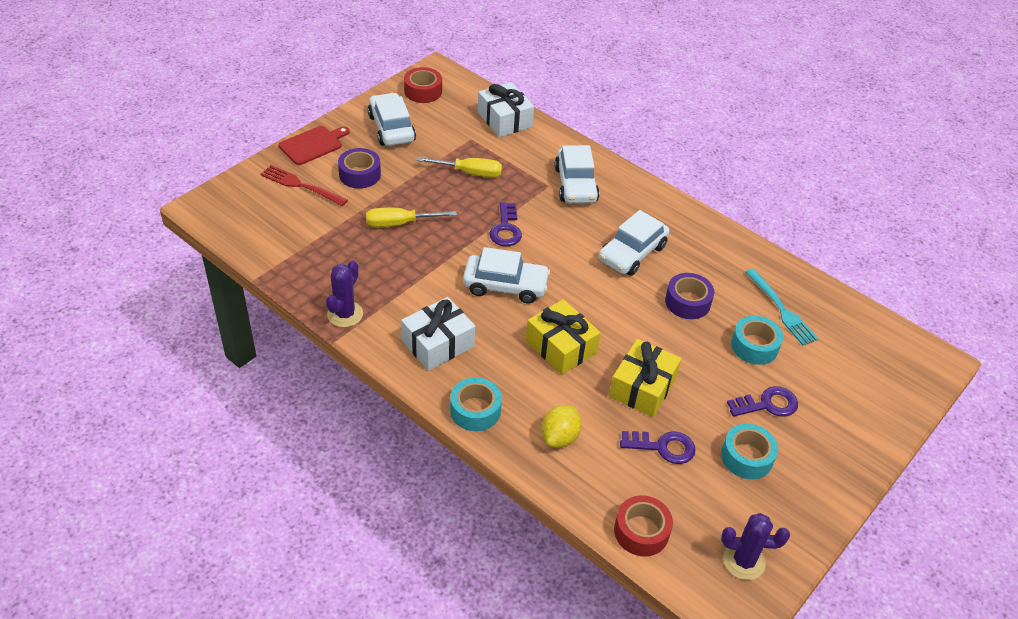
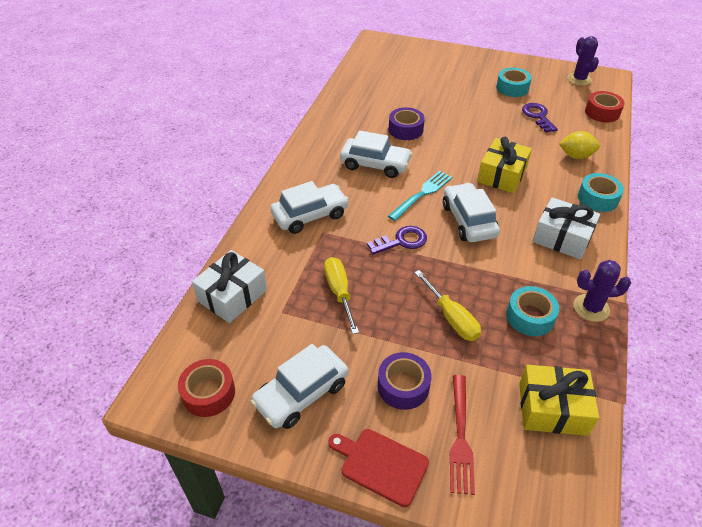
camera: 110 degrees left, 0 degrees up
yellow gift [609,339,681,417] -> yellow gift moved to [519,365,599,436]
purple key [727,386,798,417] -> none
turquoise tape [731,316,783,365] -> turquoise tape moved to [506,286,559,336]
turquoise fork [745,269,818,346] -> turquoise fork moved to [388,171,452,221]

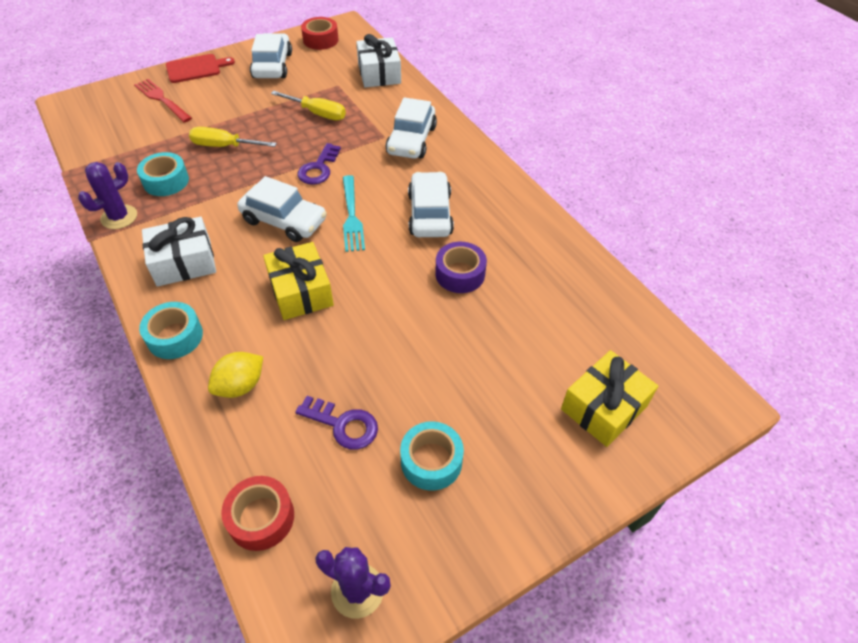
camera: 130 degrees right, 5 degrees up
white car [340,130,412,178] -> white car turned 120 degrees clockwise [408,172,454,237]
purple tape [378,352,432,410] -> none
yellow gift [519,365,599,436] -> yellow gift moved to [561,350,658,447]

